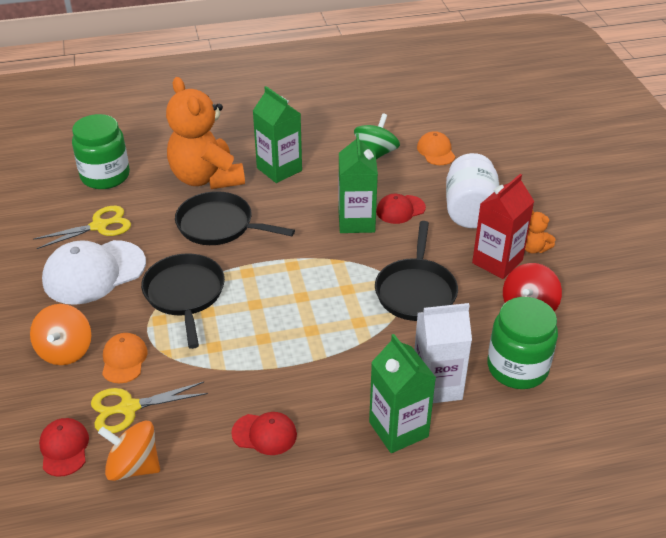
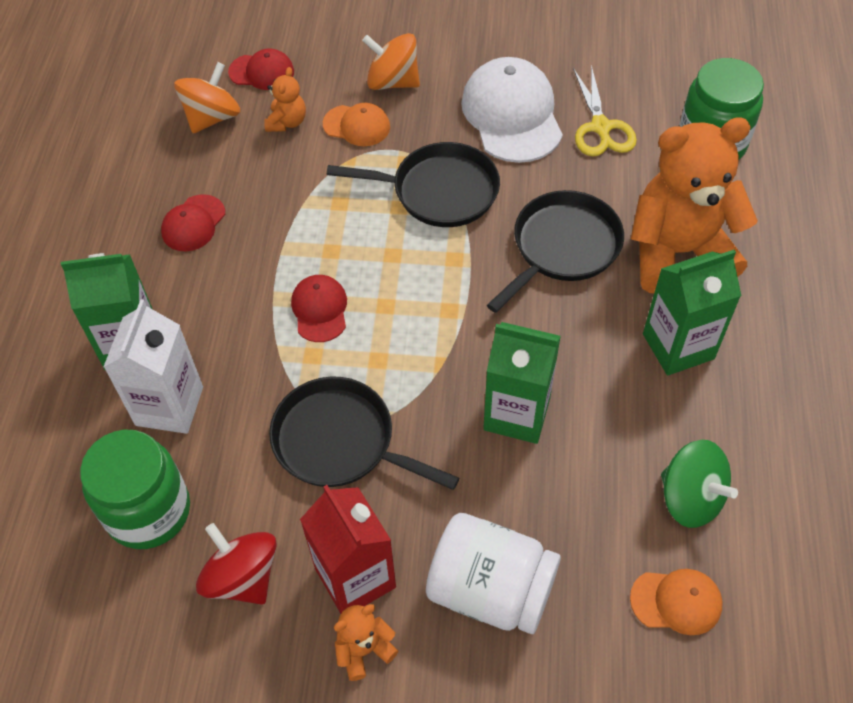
camera: 110 degrees right, 15 degrees up
yellow scissors [91,382,208,433] -> orange teddy bear [264,67,306,132]
red cap [376,194,426,224] -> red cap moved to [291,275,347,342]

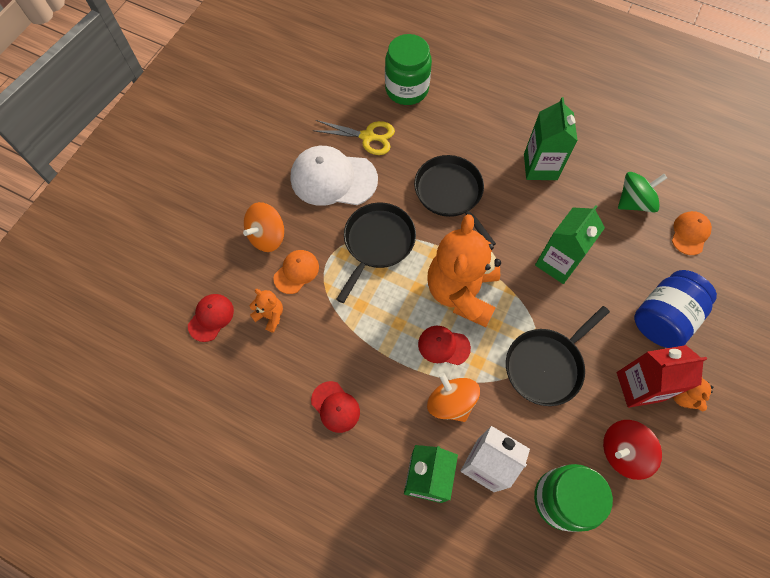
camera: 70 degrees left, 10 degrees up
orange spinning top [174,62,240,134] -> orange spinning top moved to [427,373,480,422]
white jar [426,513,561,634] -> blue jar [634,270,717,348]
orange teddy bear [631,118,758,293] -> orange teddy bear moved to [427,214,501,327]

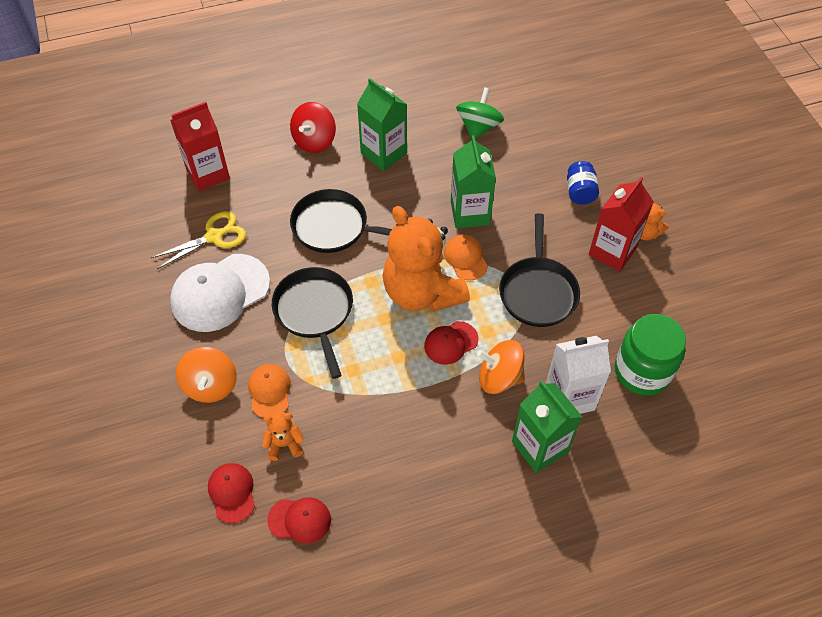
camera: 45 degrees left, 10 degrees down
red cap [311,381,360,433] -> red cap moved to [267,497,331,544]
green jar [385,34,432,105] -> red carton [170,102,230,191]
red spinning top [603,420,662,480] -> red spinning top moved to [290,102,336,153]
blue jar [634,270,717,348] -> blue jar [567,161,599,204], size x0.56
orange cap [672,211,712,255] -> orange cap moved to [444,234,488,280]

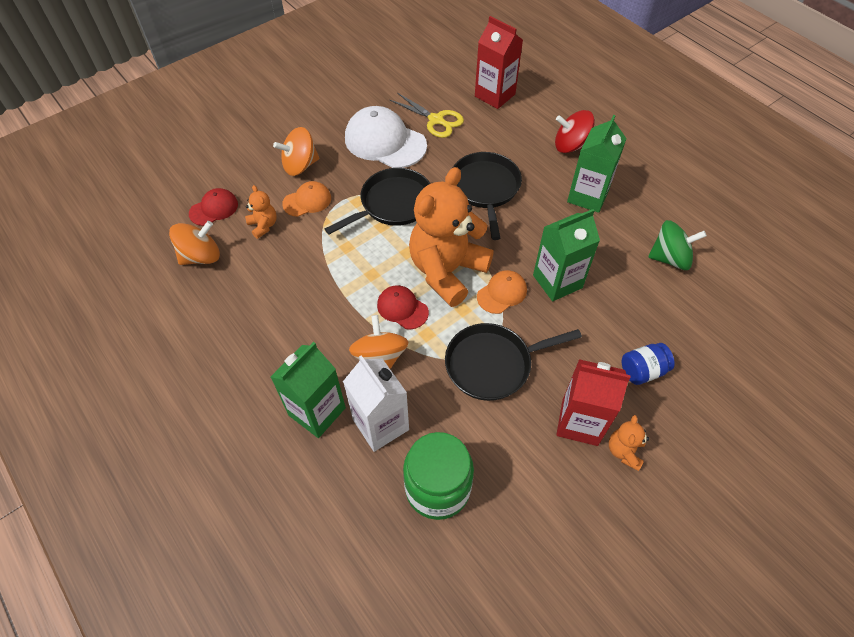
camera: 70 degrees right, 0 degrees up
red cap [267,497,331,544] -> orange spinning top [169,221,220,265]

